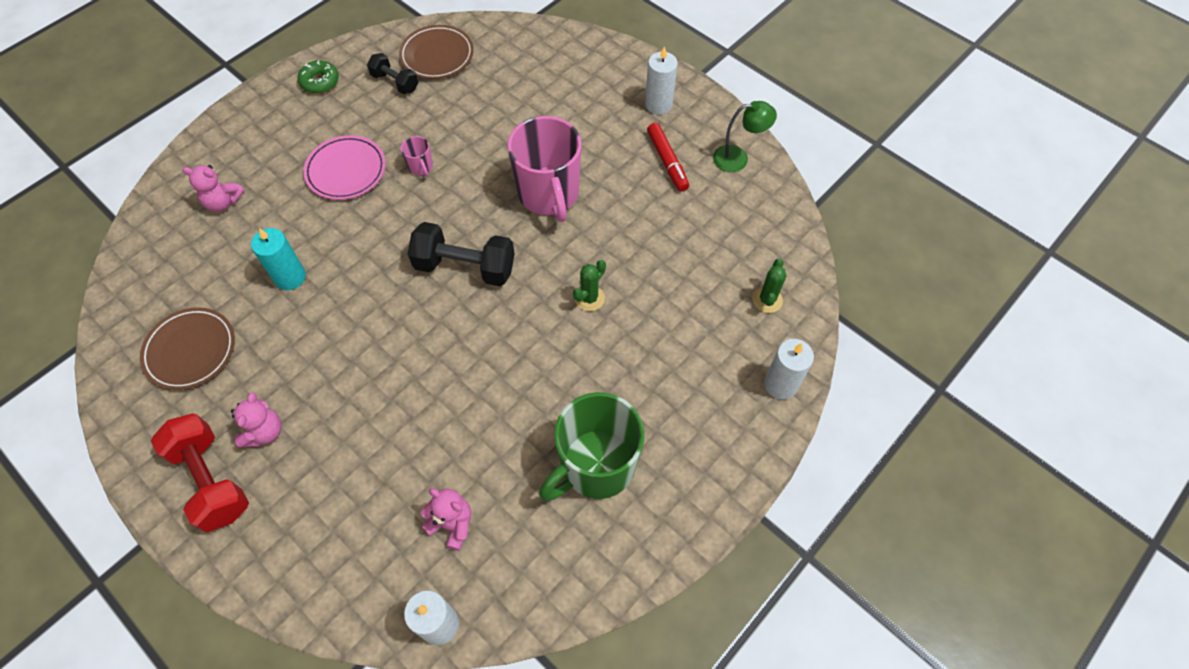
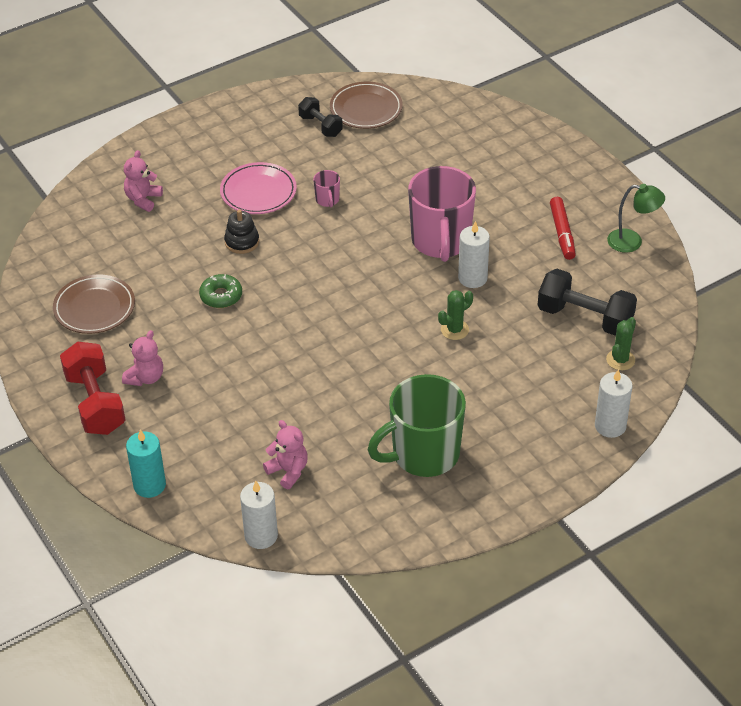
camera: 15 degrees right, 15 degrees down
pink teddy bear [182,165,244,212] -> pink teddy bear turned 90 degrees clockwise [124,150,163,212]
turquoise candle [251,228,306,290] -> turquoise candle moved to [126,430,166,498]
green donut [297,60,339,93] -> green donut moved to [199,274,242,308]
black dumbbell [408,222,515,286] -> black dumbbell moved to [538,269,637,336]
white candle [645,46,678,114] -> white candle moved to [458,221,490,288]
none -> black stacking toy [224,210,259,254]

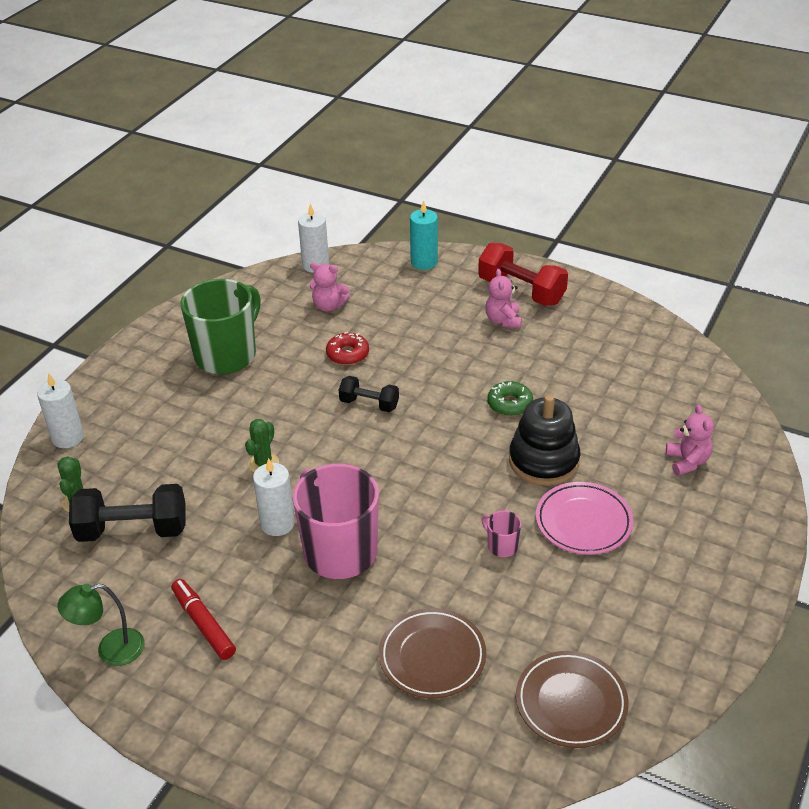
camera: 150 degrees right, 5 degrees down
brown plate [53,274,135,334] -> brown plate moved to [379,608,486,698]
black stacking toy [224,210,259,254] -> black stacking toy [509,395,580,486], size x1.75
black dumbbell [298,97,343,137] -> black dumbbell moved to [339,376,399,412]
none -> red donut [326,332,369,365]

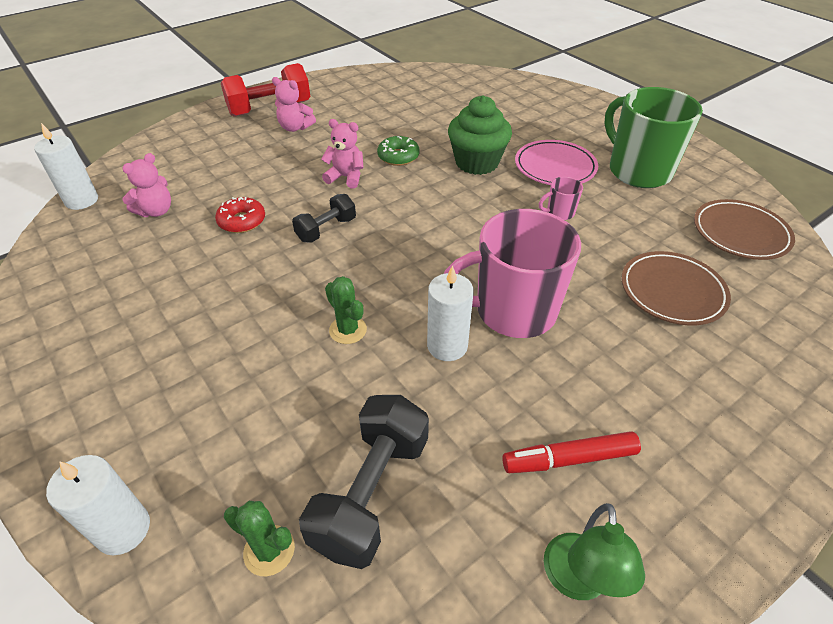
camera: 65 degrees left, 5 degrees up
green mug [180,279,261,374] -> green mug moved to [604,87,703,188]
turquoise candle [410,200,438,270] -> none
black stacking toy [509,395,580,486] -> green cupcake [448,95,512,175]
pink teddy bear [666,405,714,476] -> pink teddy bear moved to [321,119,364,189]

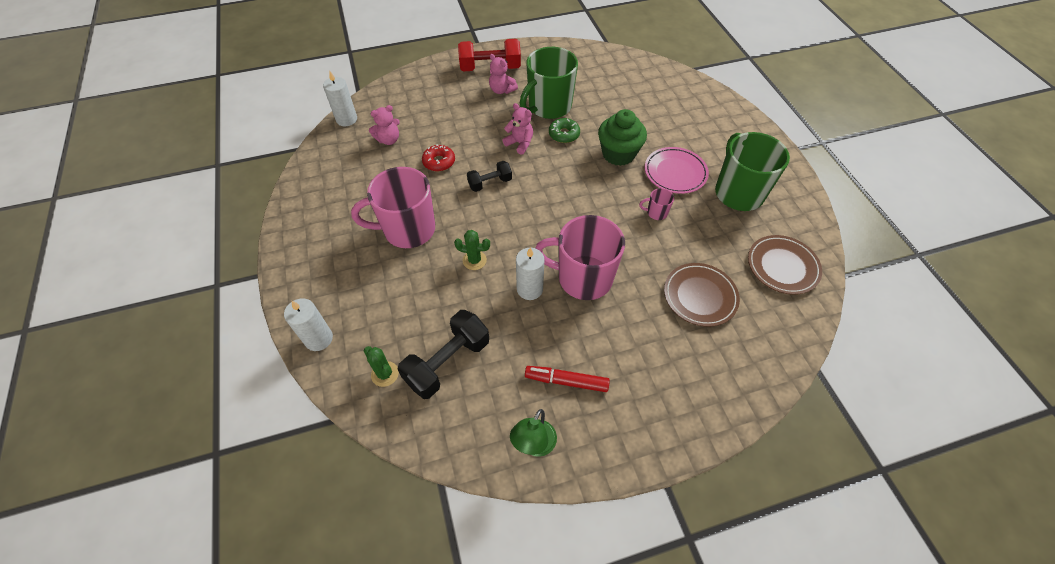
camera: 20 degrees right, 10 degrees up
green cactus [325,276,367,344] -> green cactus turned 60 degrees counterclockwise [454,230,490,270]
none -> pink mug [351,167,435,248]
none -> green mug [520,47,578,119]

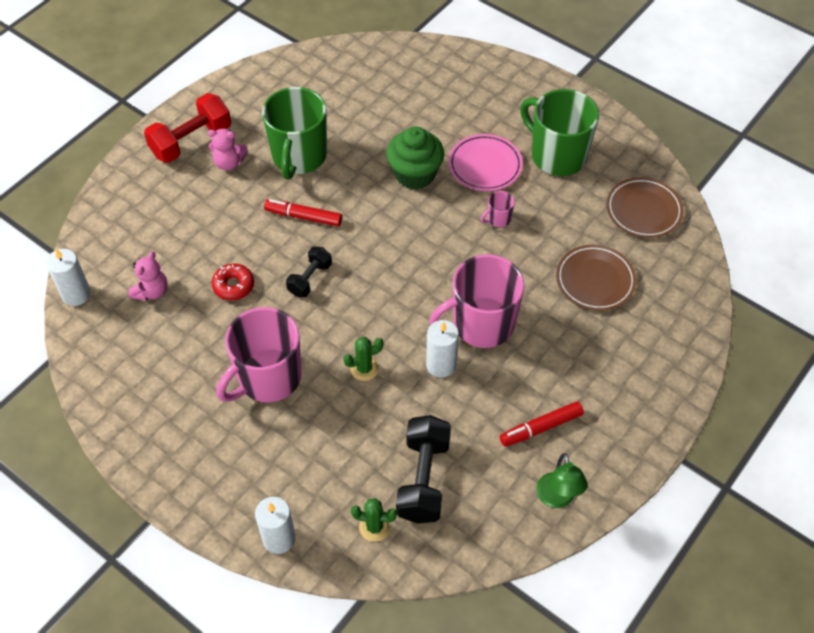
camera: 35 degrees left, 0 degrees up
pink teddy bear [503,103,533,155] -> red marker [264,199,342,227]
green donut [549,118,580,143] -> none

